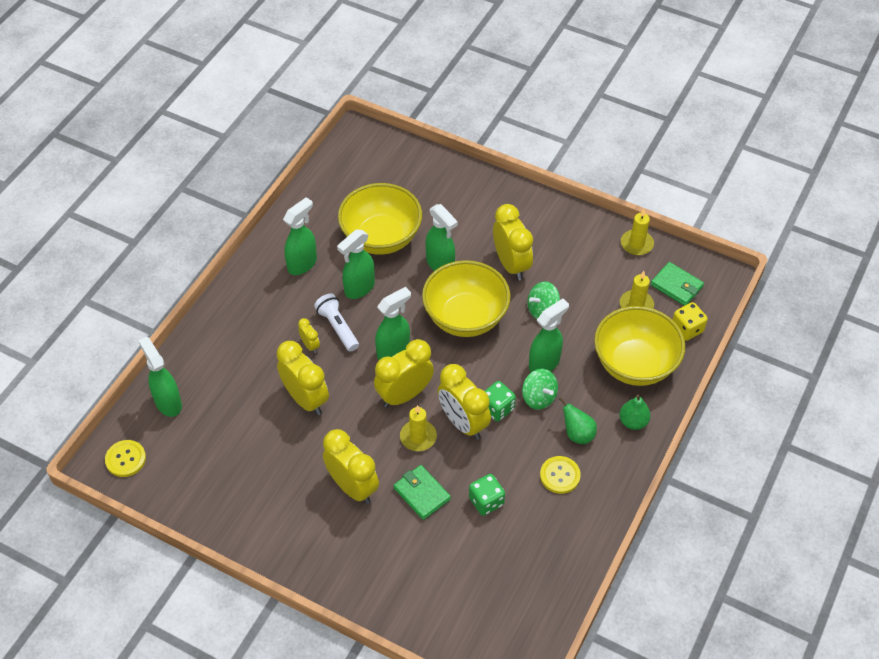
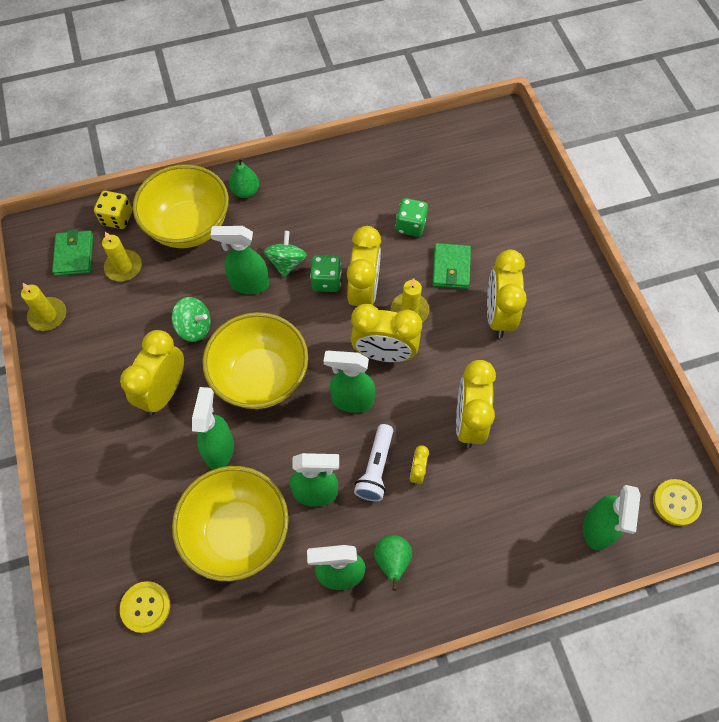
camera: 135 degrees left, 10 degrees up
yellow button [540,456,581,494] -> yellow button moved to [120,581,170,633]
green pear [559,397,597,444] -> green pear moved to [374,535,412,591]

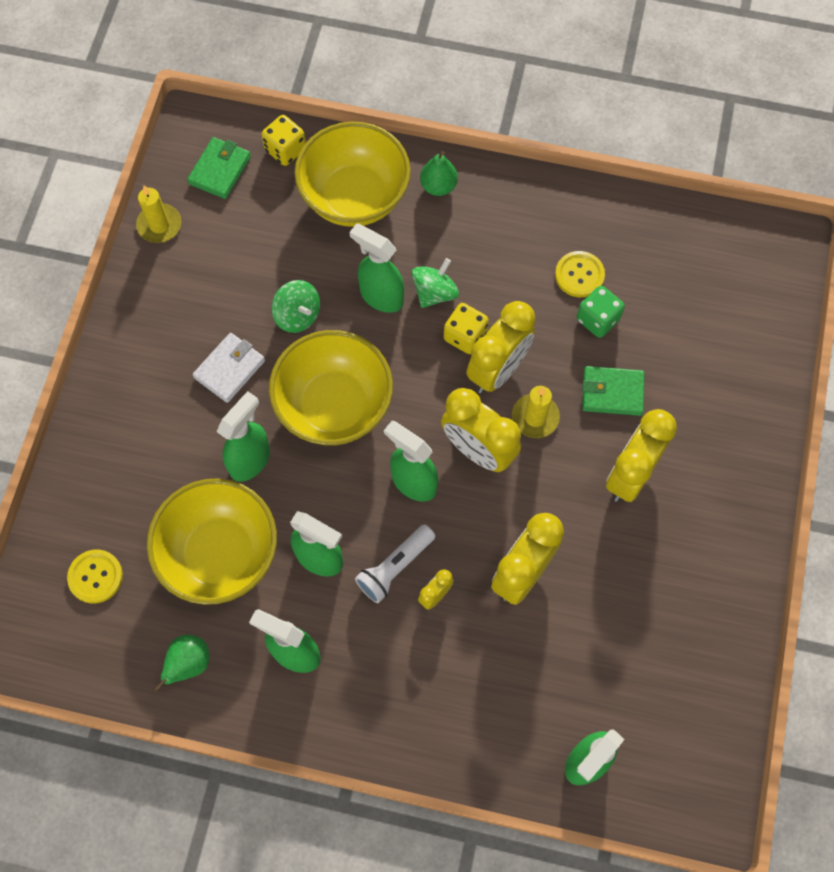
camera: 30 degrees right, 5 degrees up
yellow candle [102,232,142,281] -> none
yellow clock [120,330,184,415] -> white wallet [193,333,265,403]
green dice [310,255,341,292] -> yellow dice [444,303,489,354]
green pear [374,535,412,591] -> green pear moved to [154,635,210,692]
green wallet [432,243,471,289] -> green wallet turned 60 degrees clockwise [582,366,644,416]
yellow button [653,479,702,526] -> yellow button moved to [555,251,605,297]

